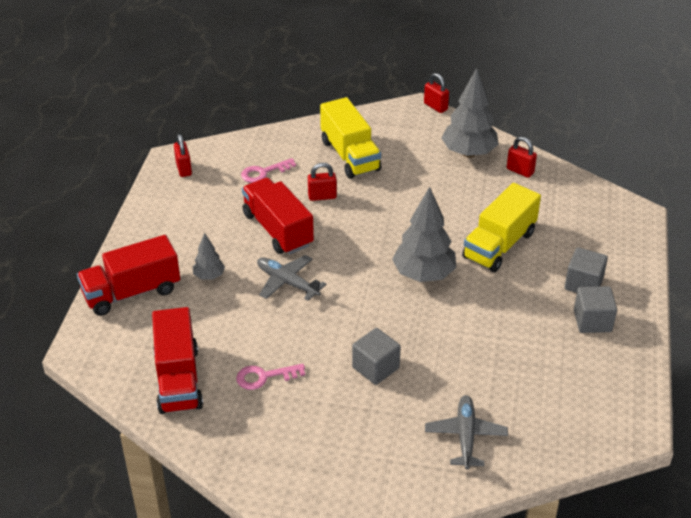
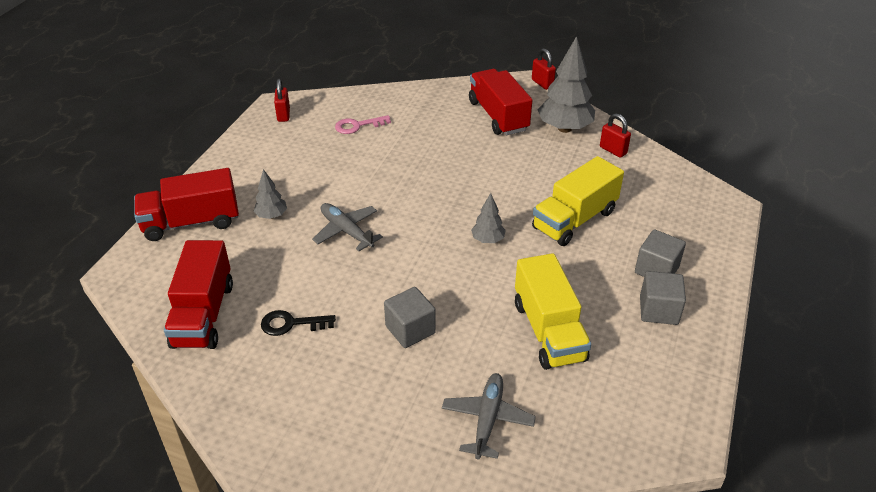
camera: 10 degrees right, 0 degrees up
pink key [236,364,305,390] -> black key [261,310,336,336]
red truck [242,178,314,255] -> red truck moved to [469,69,532,135]
red padlock [308,163,337,201] -> none
yellow truck [320,97,382,179] -> yellow truck moved to [515,253,591,370]
grey tree [392,187,456,282] -> grey tree [471,193,506,243], size x0.51

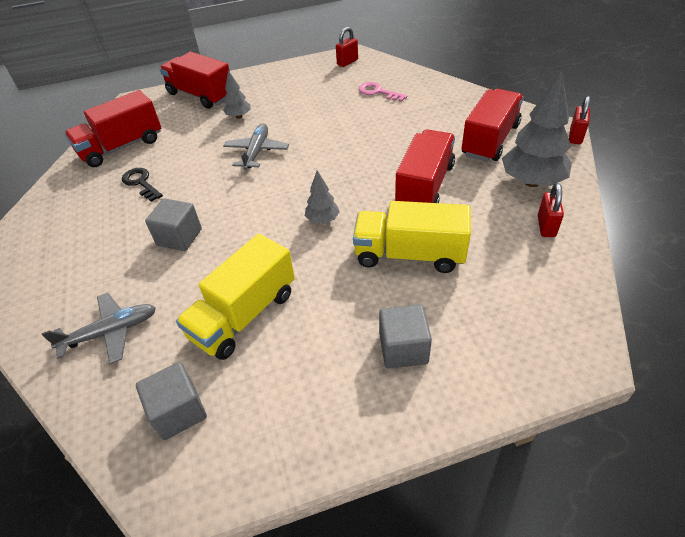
camera: 55 degrees right, 5 degrees up
grey cube [640,271,686,325] -> grey cube moved to [136,362,207,440]
none -> red truck [395,129,455,203]

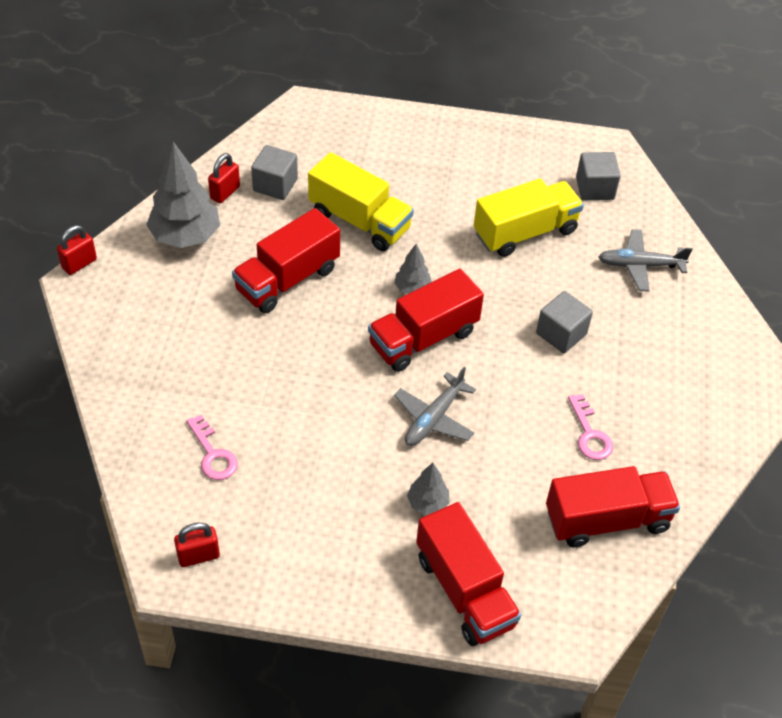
camera: 160 degrees left, 5 degrees up
black key [122,168,163,202] -> pink key [568,394,613,460]
grey cube [379,305,432,369] -> grey cube moved to [251,145,298,200]
red truck [462,89,524,162] -> red truck moved to [368,269,484,372]

